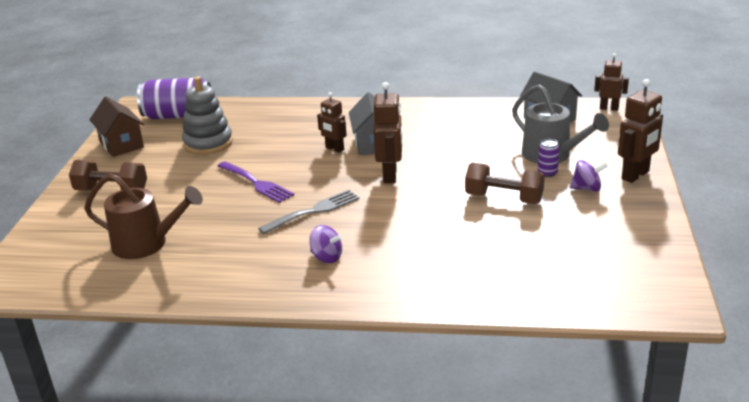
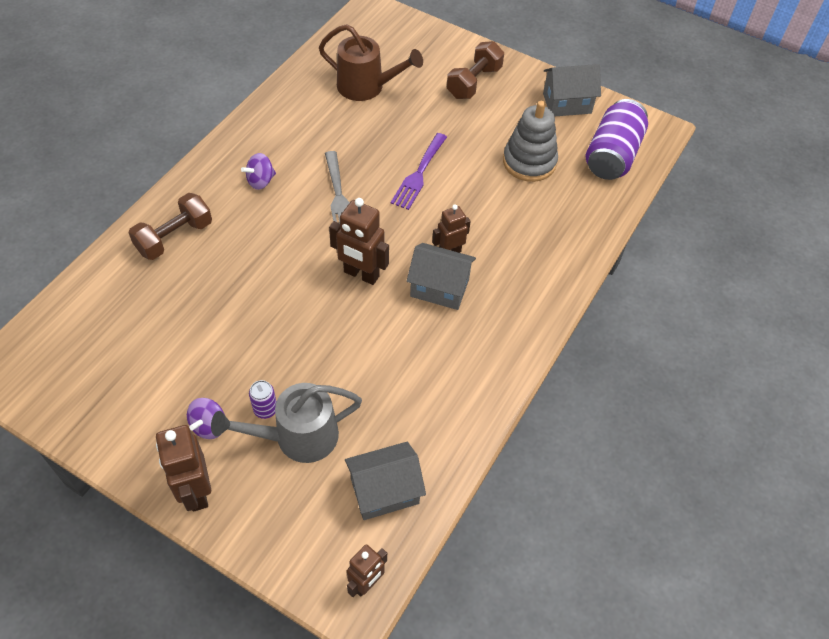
camera: 110 degrees right, 25 degrees up
brown watering can [84,174,203,259] -> brown watering can turned 105 degrees counterclockwise [319,24,423,101]
brown house [89,97,144,157] -> grey house [543,64,601,116]
purple fork [218,161,294,203] -> purple fork turned 45 degrees counterclockwise [391,133,447,210]
brown dumbbell [465,163,545,204] -> brown dumbbell moved to [128,193,212,260]

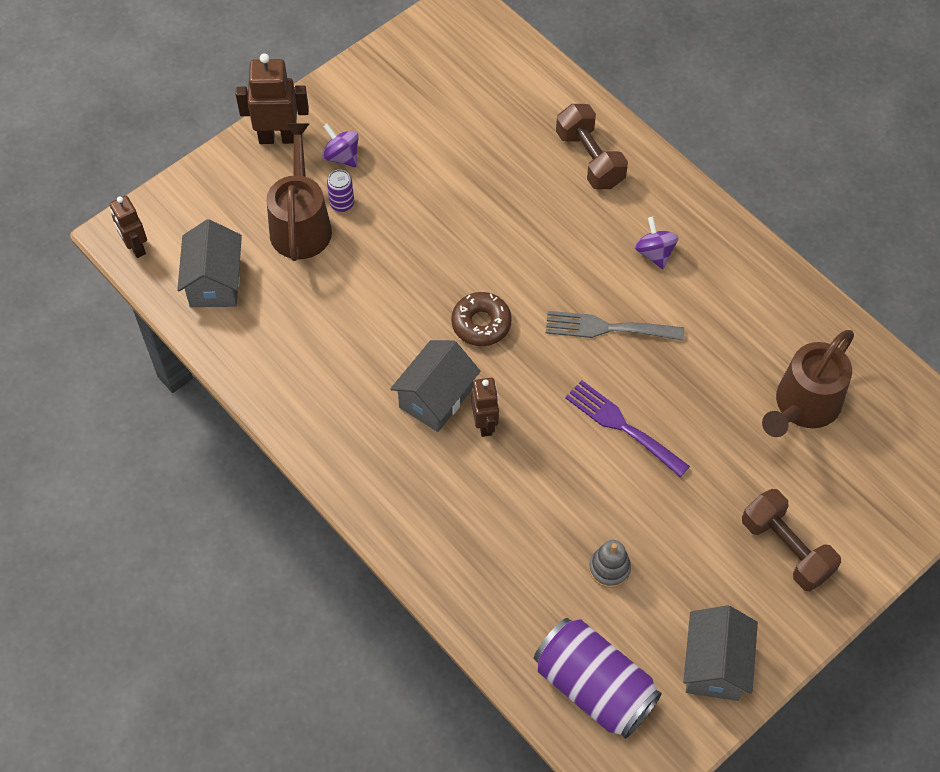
camera: 110 degrees right, 5 degrees up
grey watering can [211,383,362,463] -> brown watering can [266,123,332,261]
brown robot [329,198,389,285] -> brown donut [451,292,512,346]
grey stacking toy [503,101,558,182] -> grey stacking toy [589,540,631,588], size x0.54

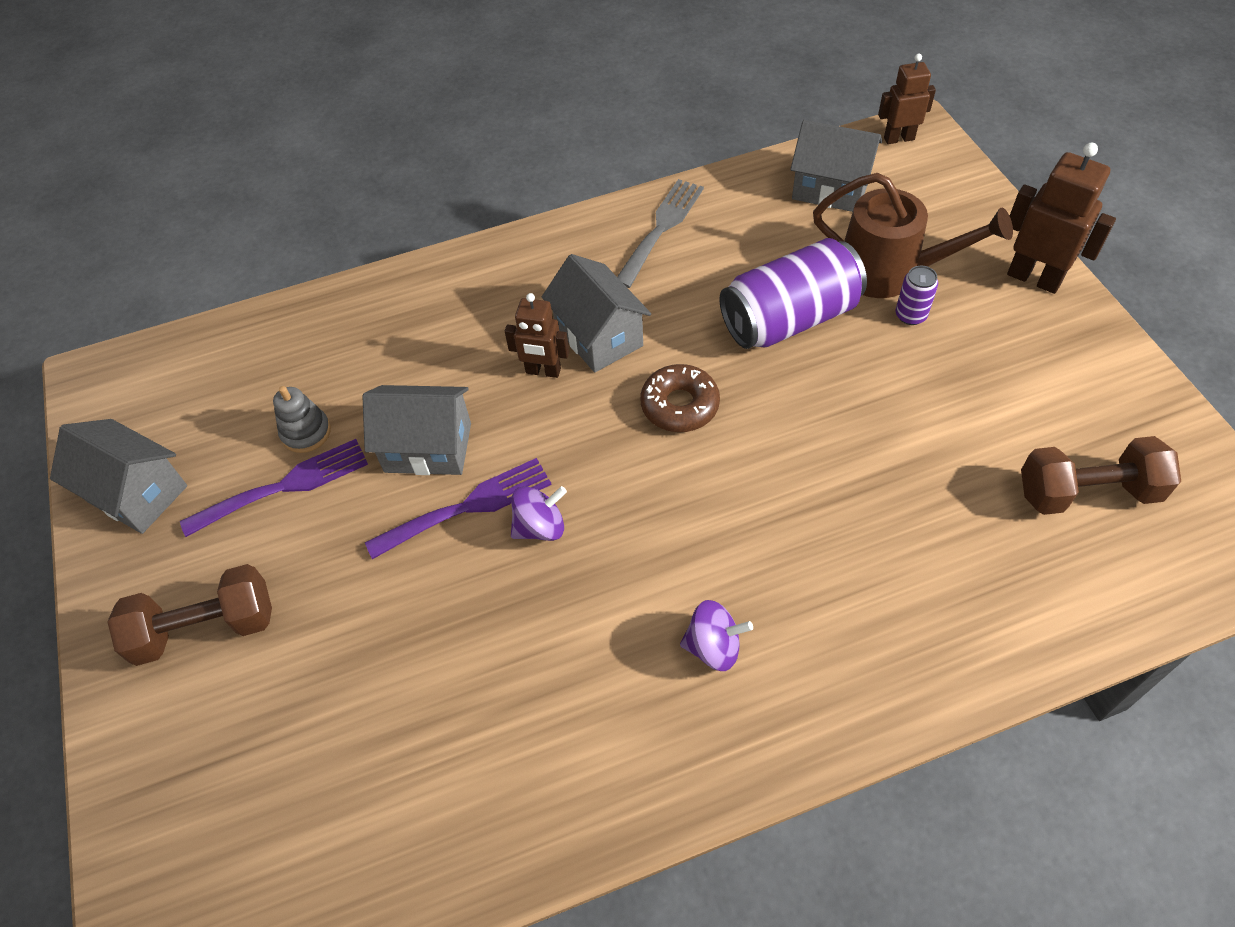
camera: 115 degrees right, 5 degrees down
brown robot [236,53,309,144] -> brown robot turned 75 degrees counterclockwise [1007,143,1116,294]
purple spinning top [322,123,359,168] -> purple spinning top moved to [511,486,567,541]
purple can [534,618,662,739] -> purple can moved to [719,238,867,349]
grey fork [546,311,684,341] -> grey fork moved to [617,179,704,288]
brown dumbbell [556,104,628,190] -> brown dumbbell moved to [1021,436,1181,515]
brown watering can [762,330,854,437] -> none
none -> purple fork [180,439,368,537]
none -> grey house [362,385,471,475]

